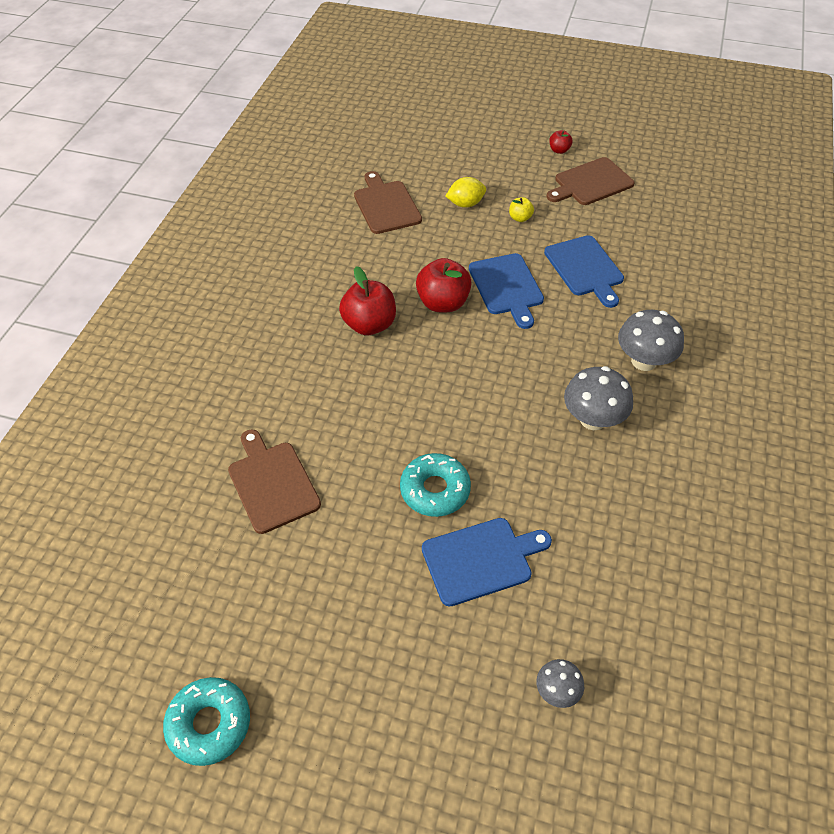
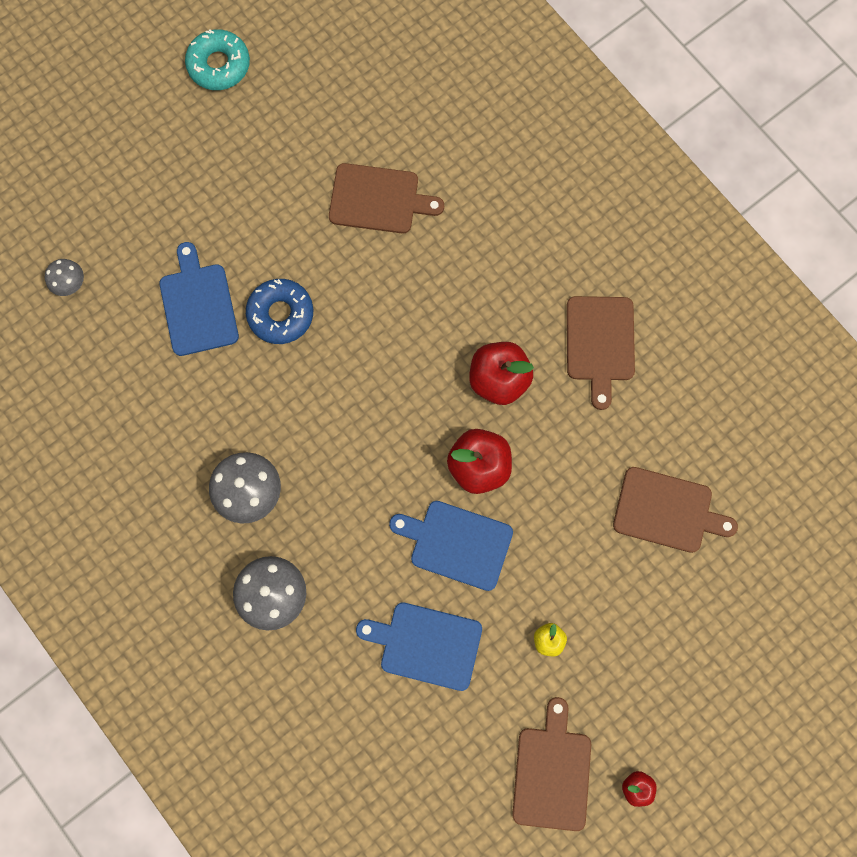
camera: 125 degrees right, 25 degrees up
turquoise donut [400,453,471,517] -> blue donut [246,279,313,344]
blue cutting board [422,518,552,607] -> blue cutting board turned 150 degrees clockwise [159,242,239,356]
yellow lemon [446,177,486,208] -> none
none -> brown cutting board [567,296,635,410]

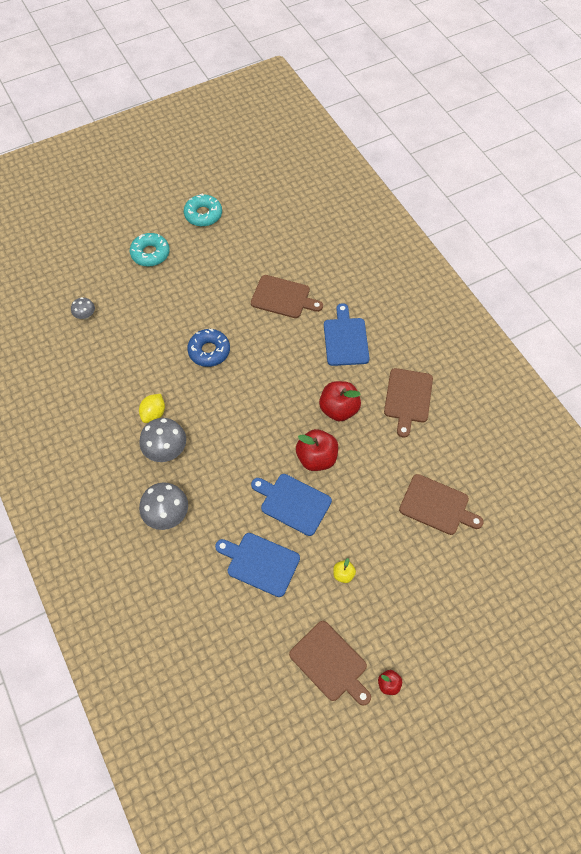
camera: 10 degrees right, 15 degrees down
blue cutting board [159,242,239,356] -> blue cutting board moved to [324,303,369,366]
brown cutting board [512,697,591,831] -> brown cutting board turned 120 degrees clockwise [289,621,371,706]
none -> turquoise donut [130,233,170,267]
none -> yellow lemon [139,394,165,423]

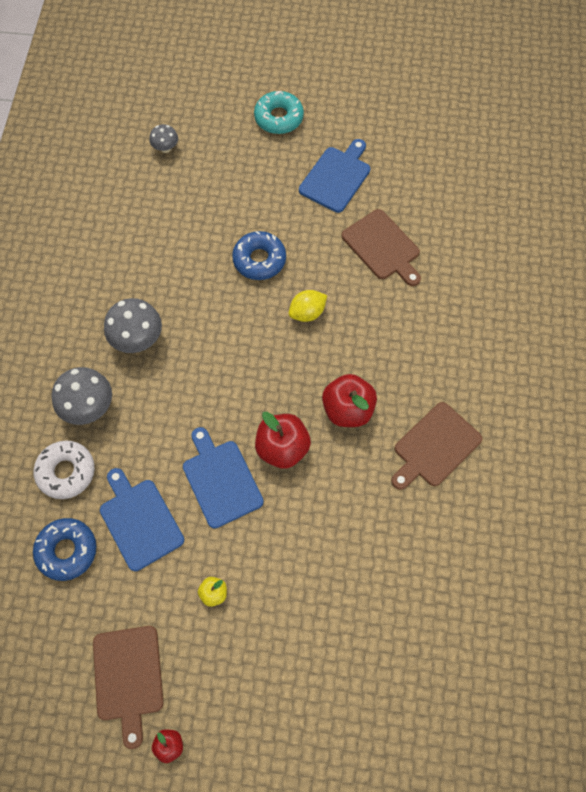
camera: 35 degrees right, 5 degrees up
yellow lemon [139,394,165,423] -> yellow lemon moved to [289,290,327,322]
turquoise donut [184,194,222,227] -> none
blue cutting board [324,303,369,366] -> blue cutting board moved to [299,139,370,213]
brown cutting board [399,474,484,535] -> none
none -> white donut [33,441,95,499]
none -> blue donut [33,518,97,581]

